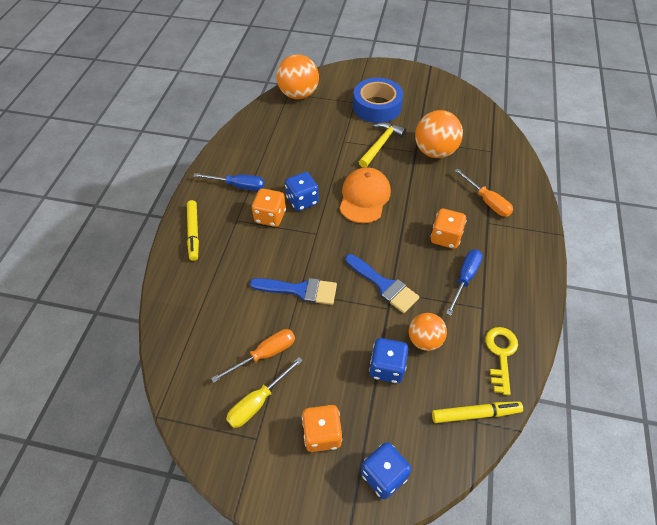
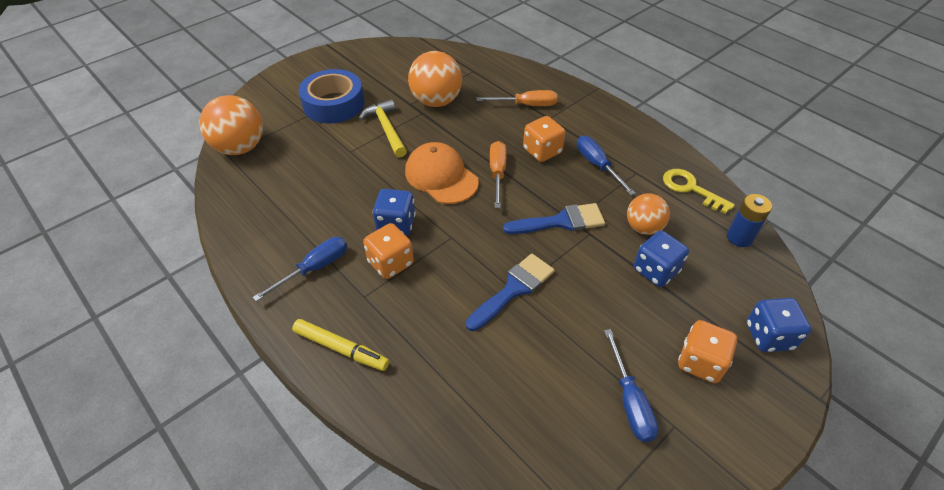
camera: 55 degrees left, 5 degrees down
orange screwdriver [211,329,295,383] -> orange screwdriver moved to [490,141,507,208]
yellow screwdriver [226,357,303,428] -> blue screwdriver [604,329,659,442]
yellow marker [432,401,523,423] -> blue battery [727,194,772,247]

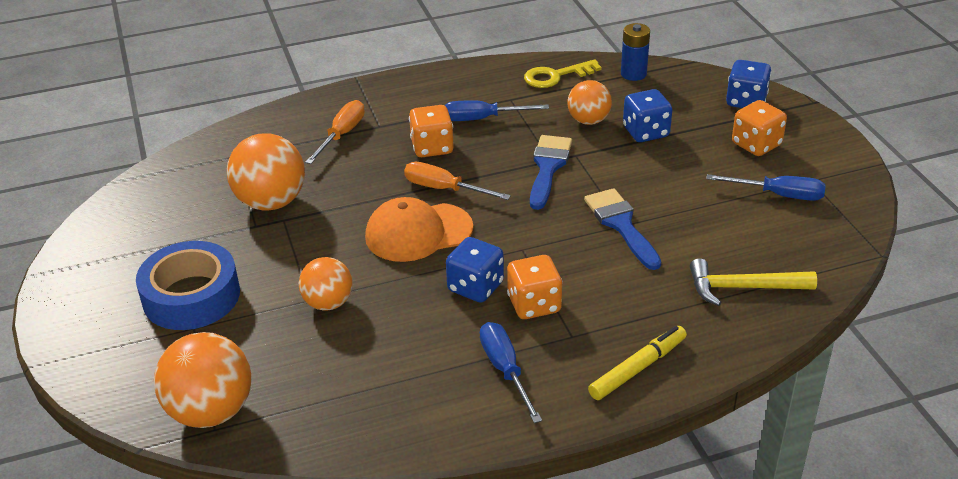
camera: 65 degrees left, 10 degrees down
yellow hammer [359,99,407,158] -> yellow hammer moved to [690,258,817,306]
none -> orange ball [299,257,353,311]

